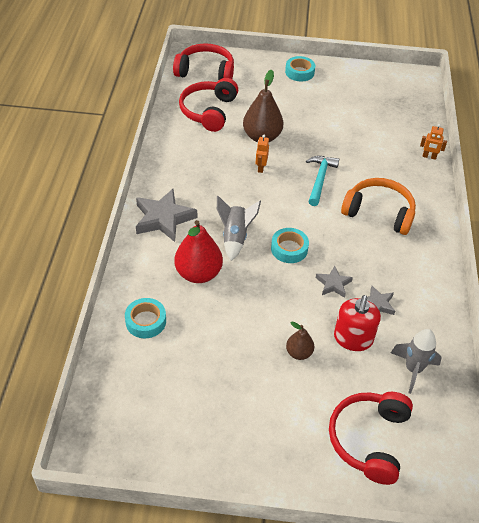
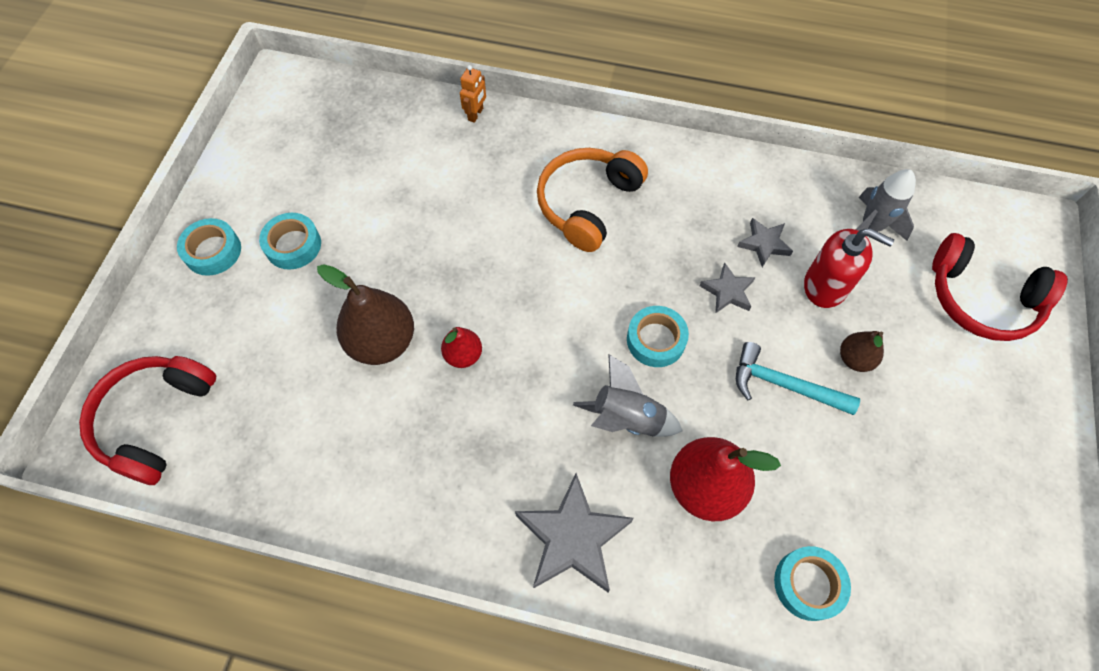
camera: 80 degrees left, 15 degrees up
red headphones [179,78,238,132] -> none
orange robot [256,135,269,173] -> red pear [441,327,482,368]
turquoise hammer [306,156,339,206] -> turquoise hammer moved to [736,342,860,415]
none -> turquoise tape [259,213,321,270]

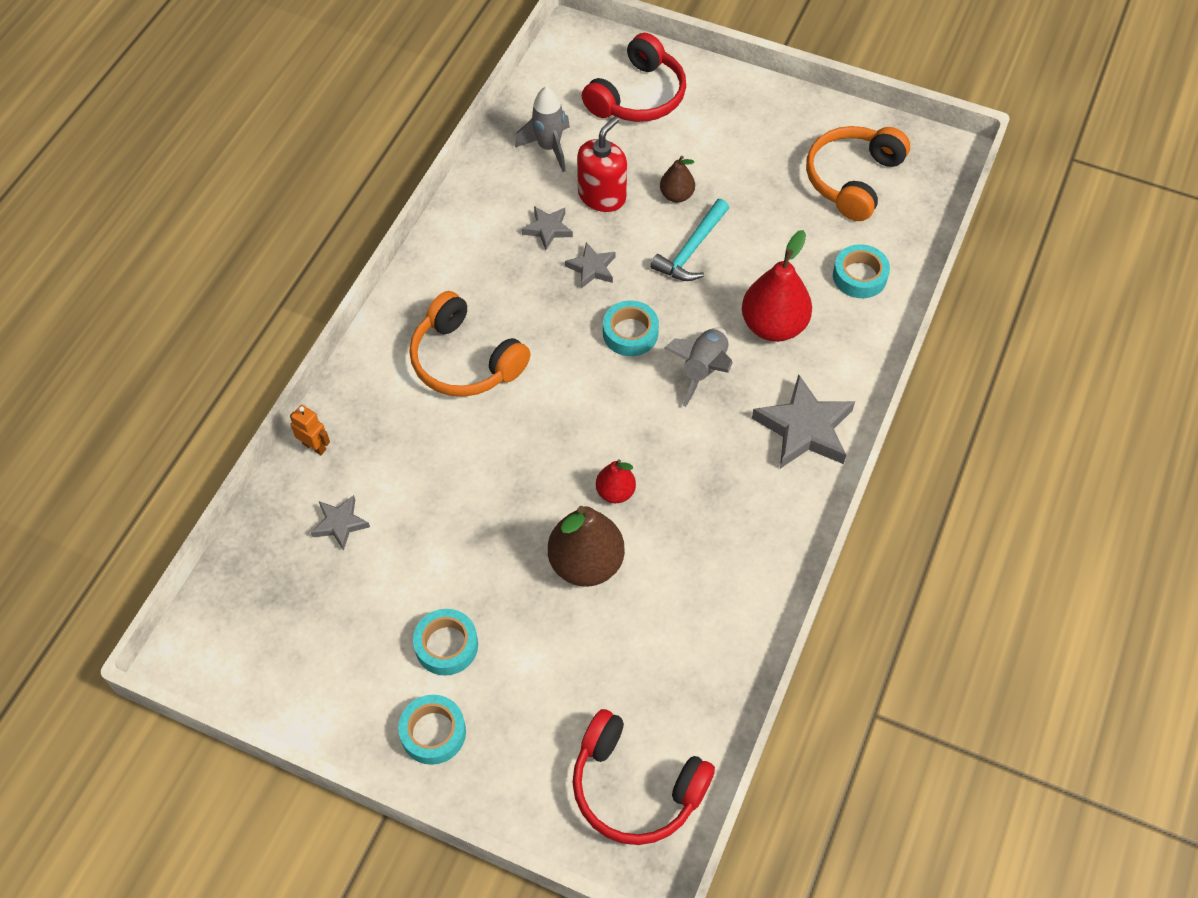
camera: 80 degrees left, 5 degrees down
none -> grey star [311,495,370,551]
none -> orange headphones [806,126,910,221]

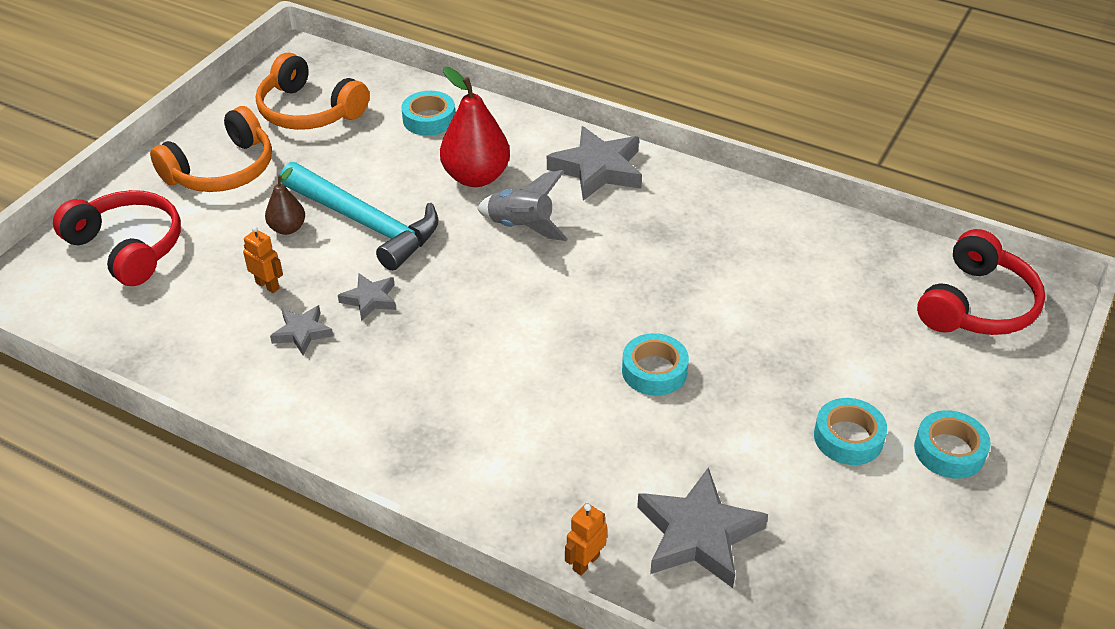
camera: 85 degrees left, 15 degrees down
grey star [311,495,370,551] -> grey star [637,467,768,588], size x1.85
orange headphones [410,291,531,397] -> orange headphones moved to [150,106,272,192]
grey rocket [515,86,570,172] -> none
brown pear [548,506,625,587] -> none
red soap dispenser [577,116,627,212] -> orange robot [243,226,283,293]
red pear [596,459,636,503] -> none
turquoise tape [603,300,659,356] -> turquoise tape moved to [622,333,689,396]
turquoise hammer [650,199,729,281] -> turquoise hammer [280,162,438,271], size x1.58

